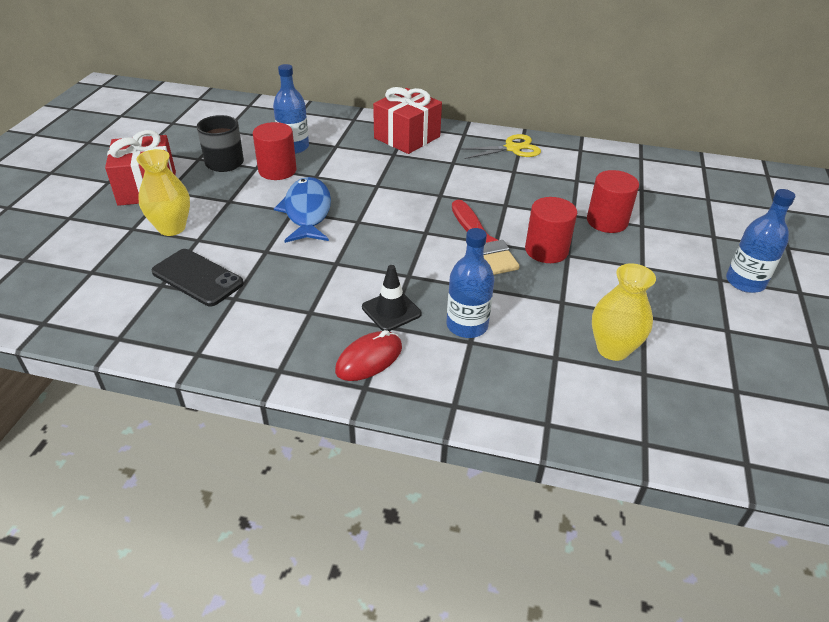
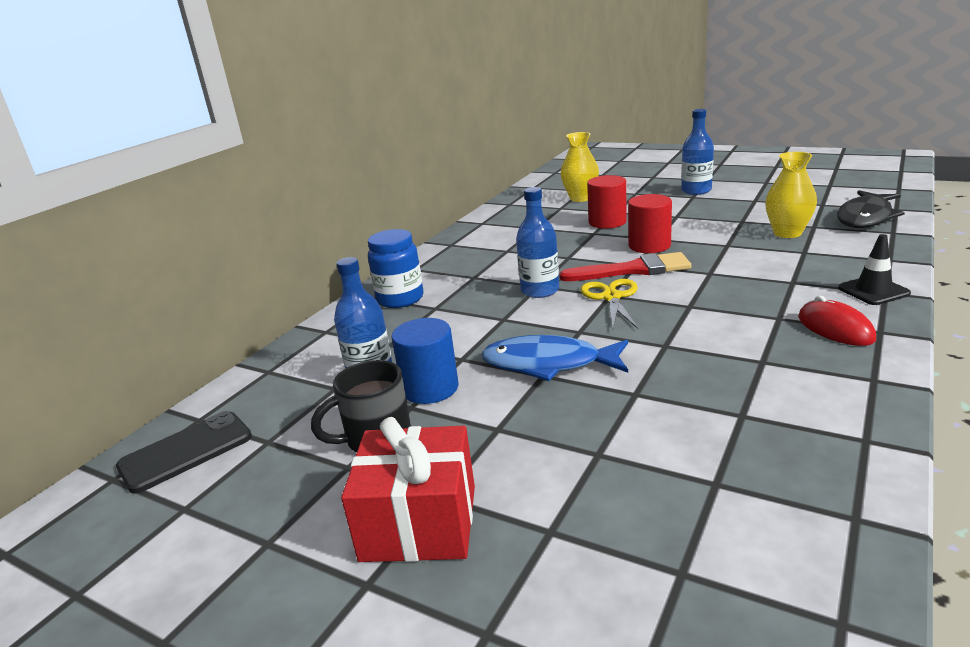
camera: 70 degrees left, 15 degrees down
yellow vase [136,149,190,236] -> yellow vase moved to [561,132,599,202]
black phone [152,249,244,306] -> black phone moved to [116,411,252,494]
red cylinder [253,122,297,180] -> blue cylinder [391,318,458,404]
black traffic cone [362,265,421,331] -> black traffic cone moved to [838,234,911,305]
red gift [373,87,442,154] -> blue jar [368,229,424,308]
blue bottle [447,228,494,338] -> blue bottle moved to [516,187,559,298]
yellow scissors [459,134,541,159] -> yellow scissors moved to [580,279,639,330]
none -> black fish [837,190,905,228]

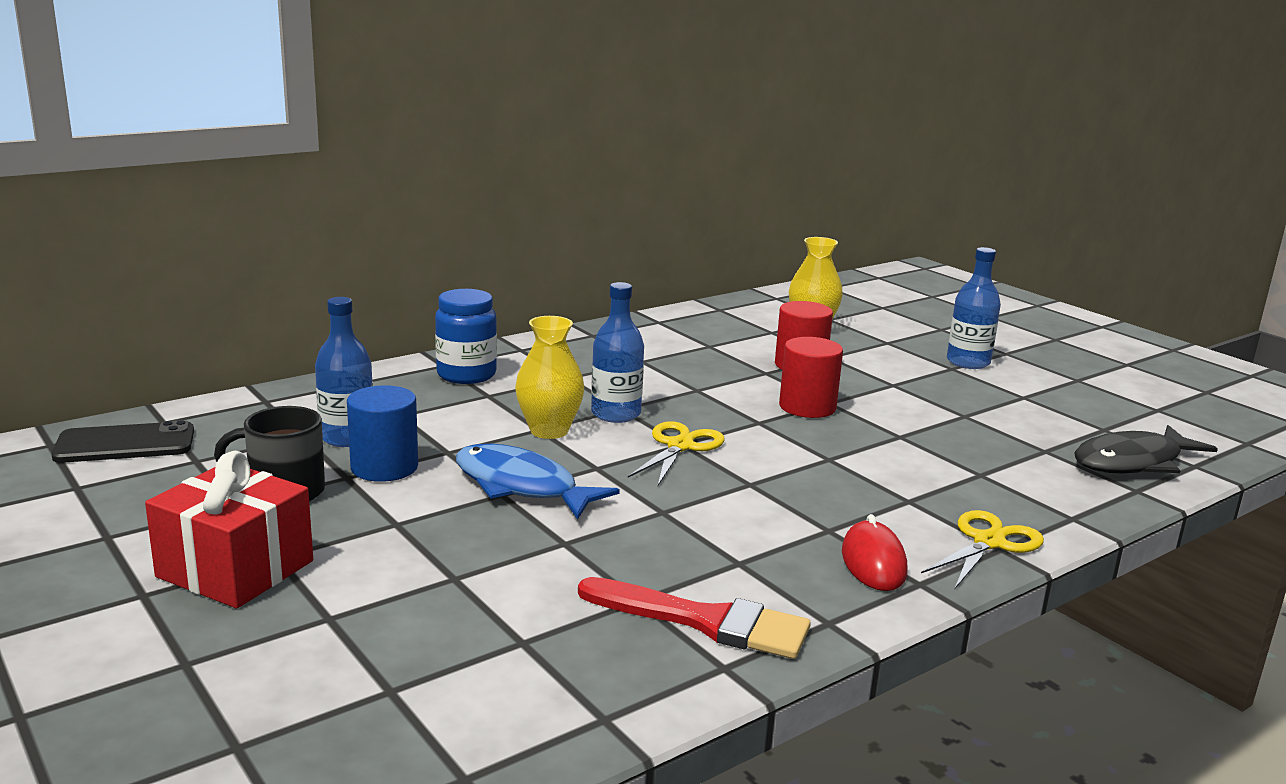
camera: 20 degrees right, 5 degrees down
red brush [559,252,691,281] -> red brush moved to [578,577,811,659]
yellow vase [765,152,817,238] -> yellow vase moved to [515,316,584,439]
black traffic cone [838,234,911,305] -> yellow scissors [921,510,1044,589]

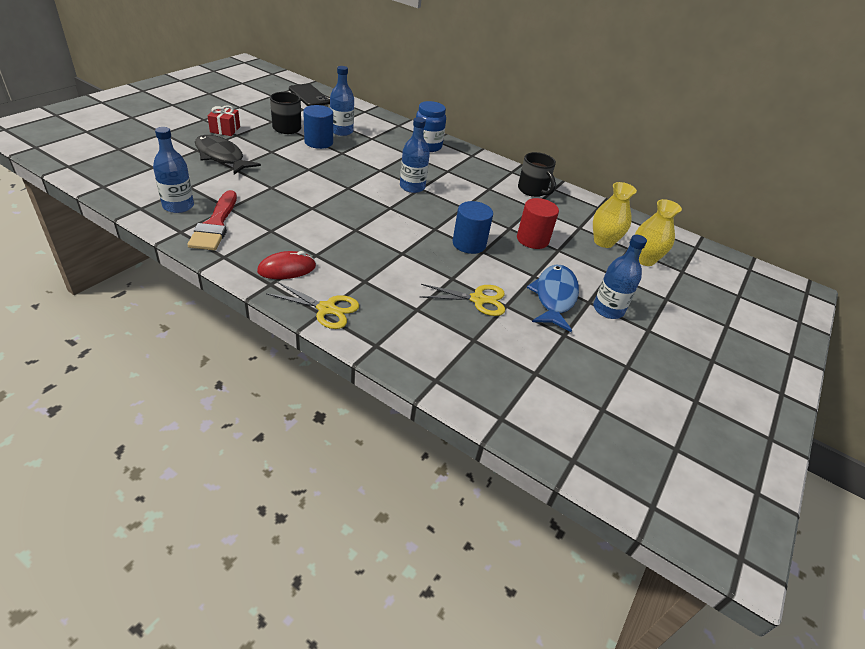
camera: 65 degrees right, 20 degrees up
red gift [145,451,313,608] -> red gift [207,105,240,136], size x0.58
blue fish [456,444,620,519] -> blue fish moved to [527,265,579,332]
yellow vase [515,316,584,439] -> yellow vase moved to [635,199,682,266]
yellow scissors [628,421,725,485] -> yellow scissors moved to [420,284,505,316]
red cylinder [779,337,843,418] -> blue cylinder [452,201,493,254]
black fish [1074,425,1218,474] -> black fish moved to [195,135,261,174]
none -> blue bottle [153,127,194,213]
none -> black mug [518,152,556,197]

